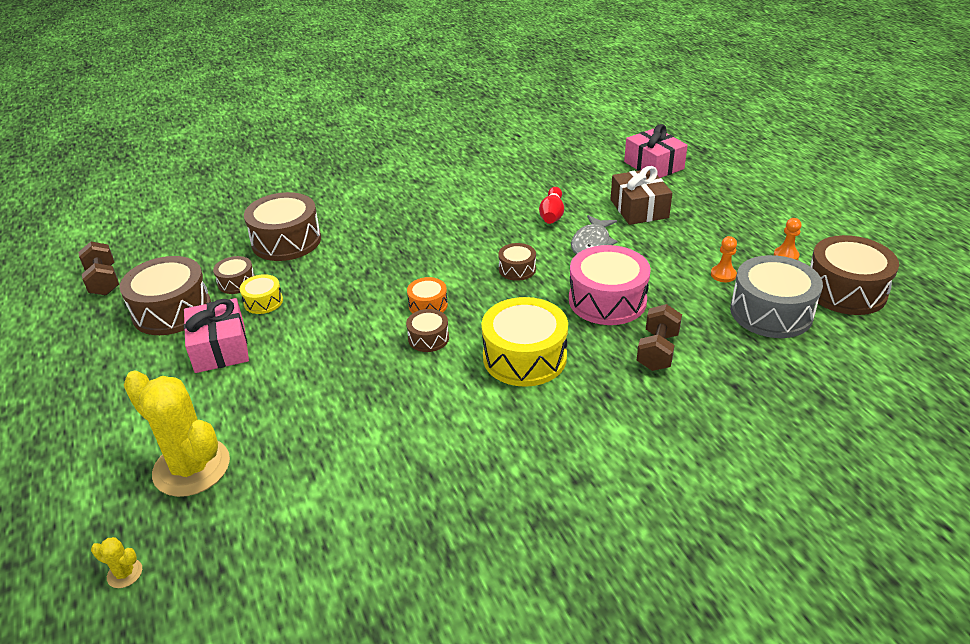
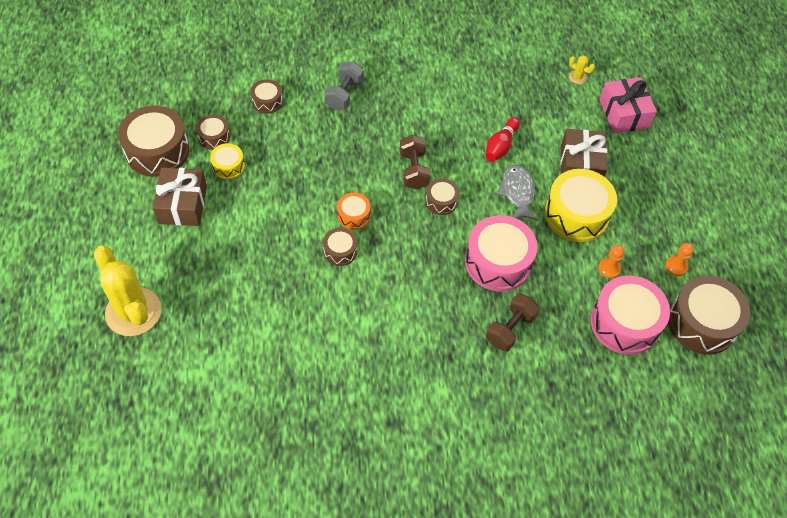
camera: 15 degrees right, 20 degrees up
brown dumbbell [78,242,119,295] -> brown dumbbell moved to [400,135,430,190]
yellow cactus [91,537,142,588] -> yellow cactus moved to [569,55,595,84]
pink gift [184,298,249,373] -> brown gift [152,168,207,226]
brown drum [244,192,321,261] -> brown drum [251,79,283,114], size x0.51
yellow drum [481,297,568,387] -> yellow drum moved to [545,169,617,242]
grey fish [571,215,618,254] -> grey fish turned 135 degrees clockwise [497,165,539,221]
grey drum [730,255,823,338] -> pink drum [590,275,670,355]
none -> grey dumbbell [324,61,364,110]

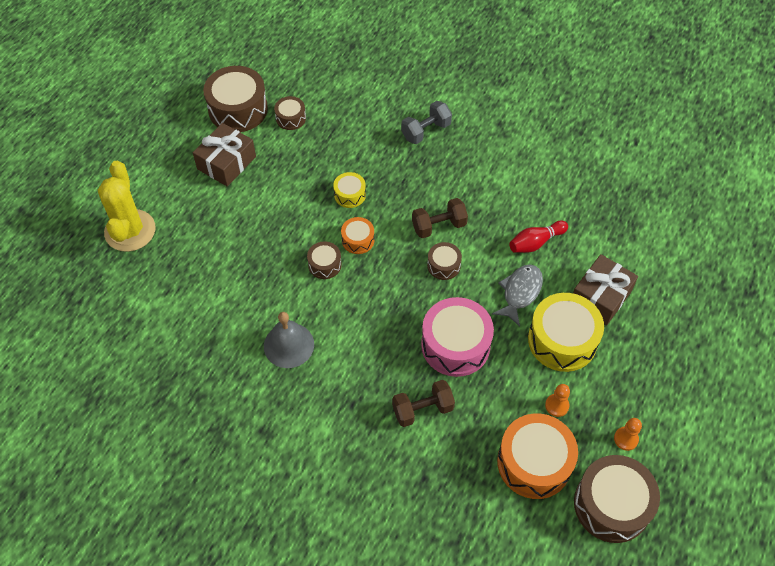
camera: 35 degrees right, 0 degrees up
yellow drum [210,143,245,179] -> yellow drum moved to [333,172,366,208]
brown drum [251,79,283,114] -> none
brown dumbbell [400,135,430,190] -> brown dumbbell turned 45 degrees clockwise [412,198,468,238]
yellow cactus [569,55,595,84] -> none
pink drum [590,275,670,355] -> orange drum [497,413,578,499]
pink gift [599,77,657,133] -> none
none -> grey bell [264,312,314,368]

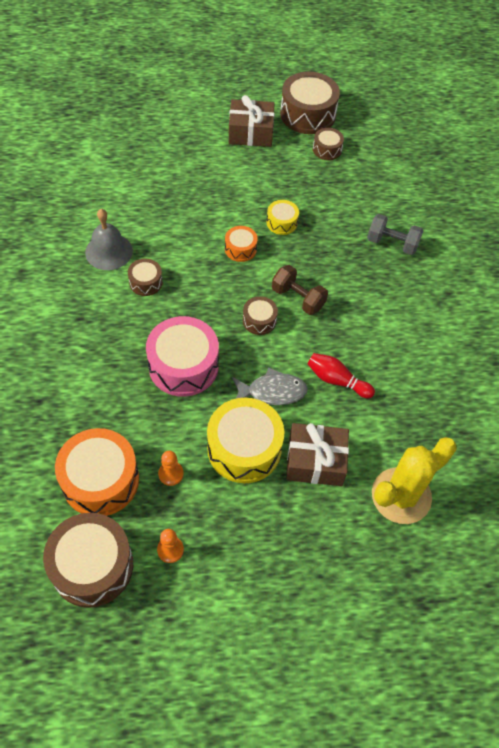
camera: 55 degrees right, 0 degrees up
yellow cactus [98,161,156,252] -> yellow cactus moved to [372,437,457,524]
brown drum [307,241,342,279] -> brown drum moved to [128,259,163,296]
brown dumbbell [392,380,455,427] -> none

